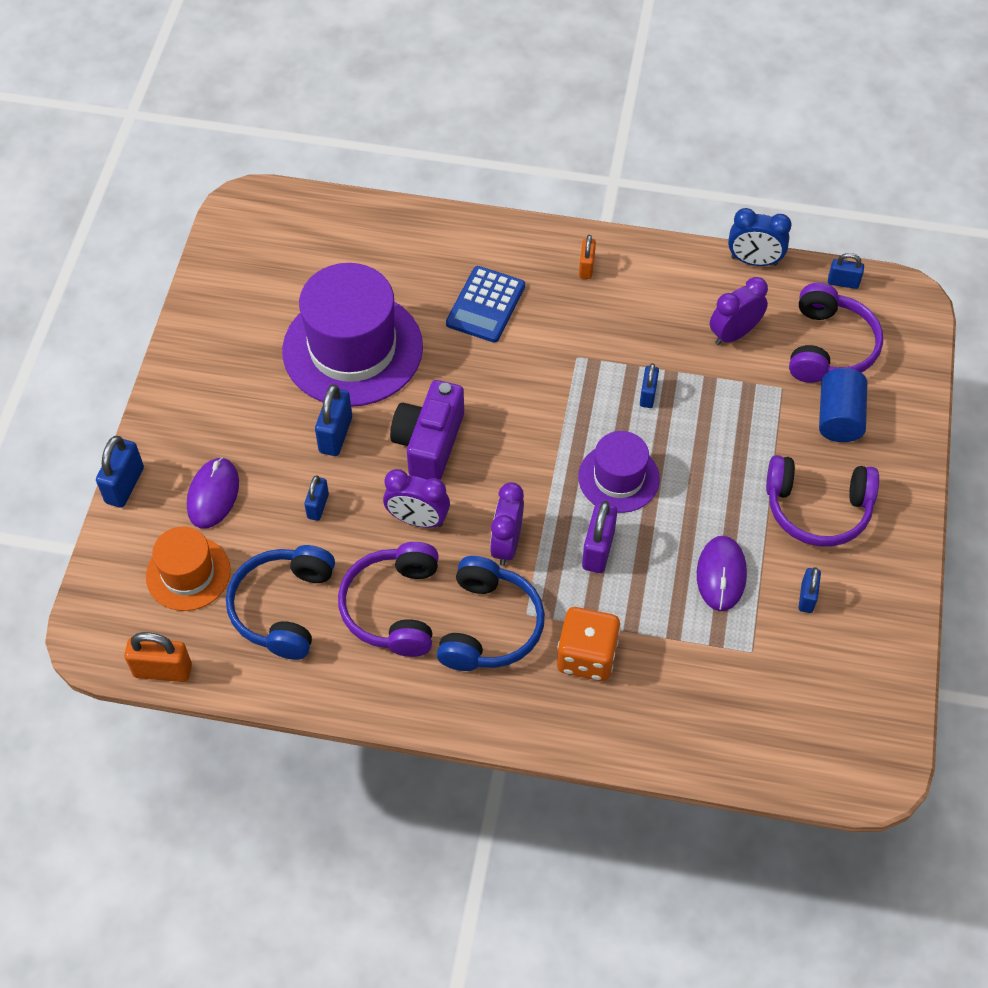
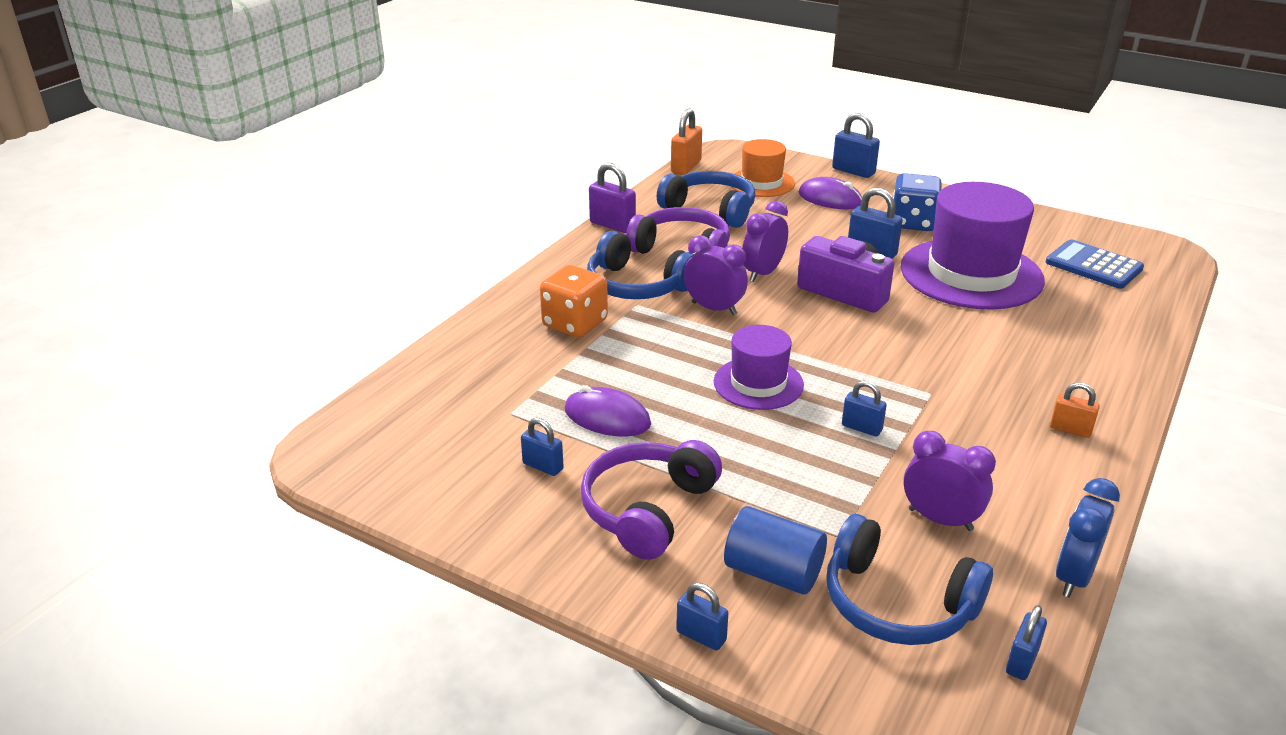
camera: 110 degrees right, 25 degrees down
blue padlock [304,475,329,521] -> blue padlock moved to [676,583,728,651]
blue calculator [446,266,525,343] -> blue calculator moved to [1046,239,1144,289]
purple padlock [582,501,617,573] -> purple padlock moved to [589,163,636,233]
purple clock [710,277,768,345] -> purple clock turned 45 degrees counterclockwise [903,431,996,531]
purple headphones [789,283,883,383] -> blue headphones [827,514,993,645]
none -> blue dice [893,173,942,231]

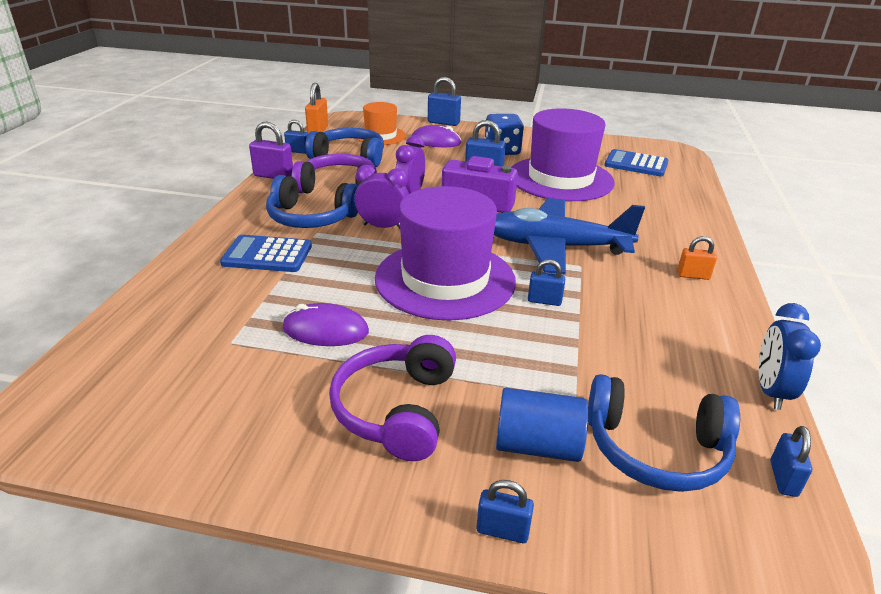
camera: 20 degrees left, 0 degrees up
blue padlock [521,418,564,476] -> blue padlock moved to [284,120,308,154]
orange dice [540,265,608,337] -> blue calculator [220,235,312,272]
purple hat [714,325,804,410] -> purple hat [375,186,516,320], size x1.81
purple clock [903,431,996,531] -> none
none -> blue plane [494,198,645,275]

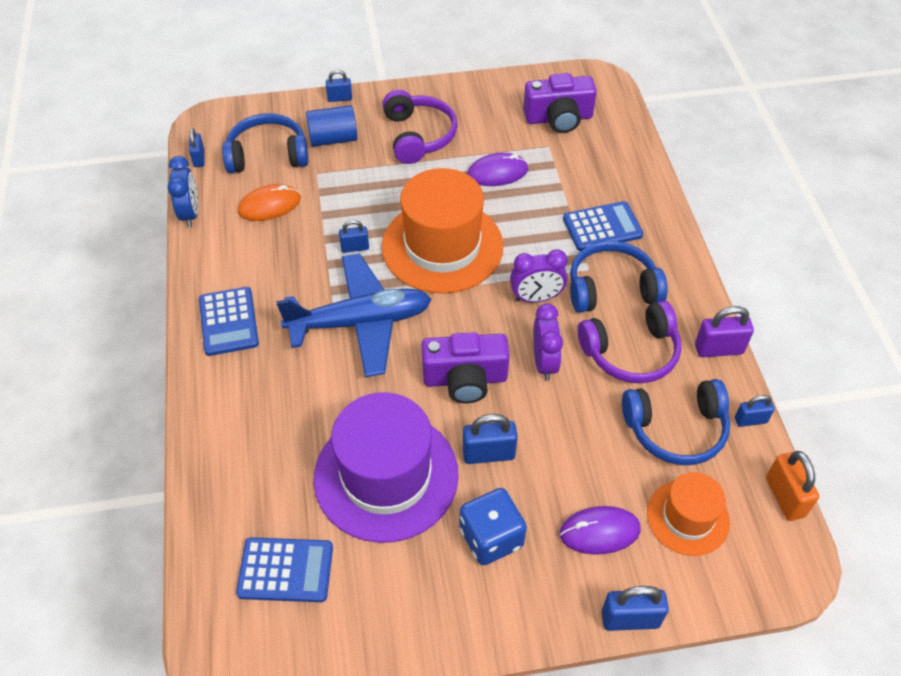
camera: 160 degrees right, 20 degrees up
purple hat [375,186,516,320] -> orange hat [382,168,503,293]
orange padlock [677,236,717,280] -> blue calculator [199,287,259,356]
none -> orange mouse [238,184,301,221]
none -> purple camera [523,73,597,133]

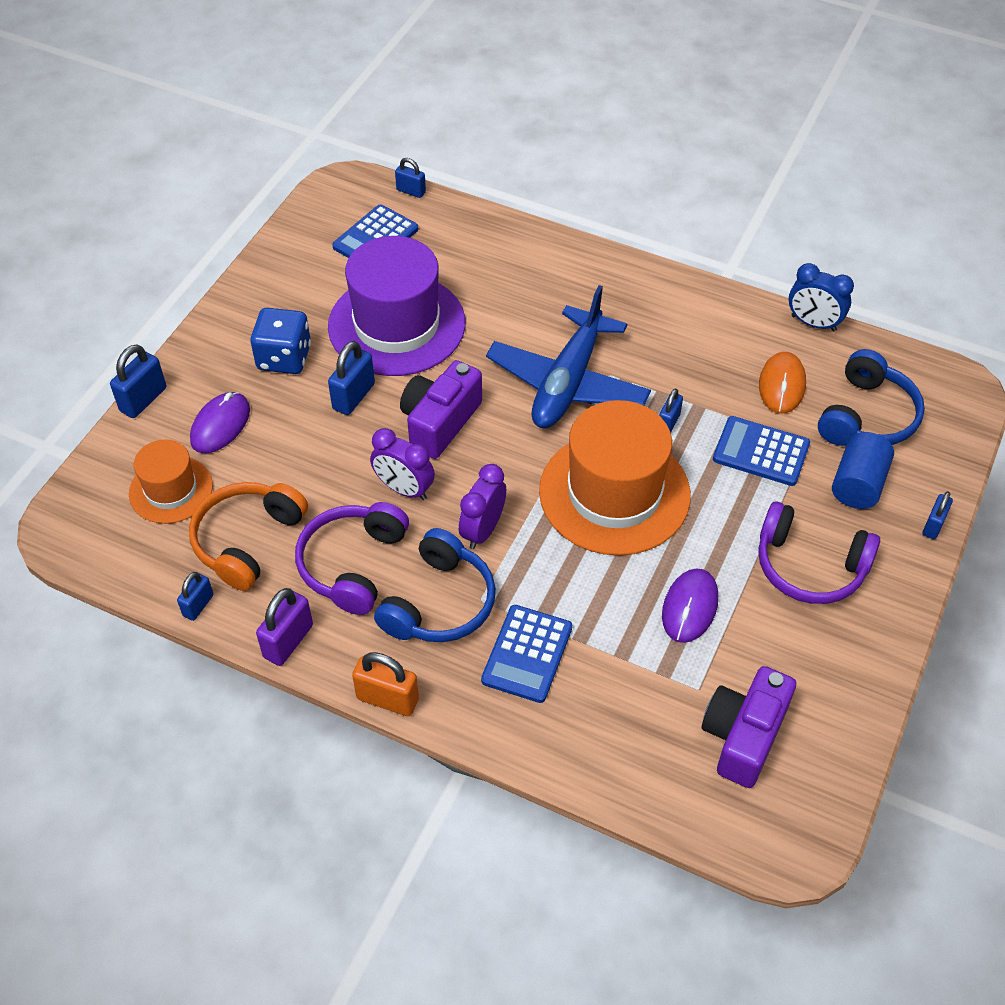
camera: 125 degrees right, 0 degrees up
blue padlock [189,128,205,167] -> blue padlock moved to [395,158,426,198]
blue calculator [199,287,259,356] -> blue calculator moved to [713,416,810,486]
blue headphones [622,379,730,465] -> orange headphones [189,482,308,591]
orange padlock [766,451,819,521] -> orange padlock moved to [352,652,419,716]

